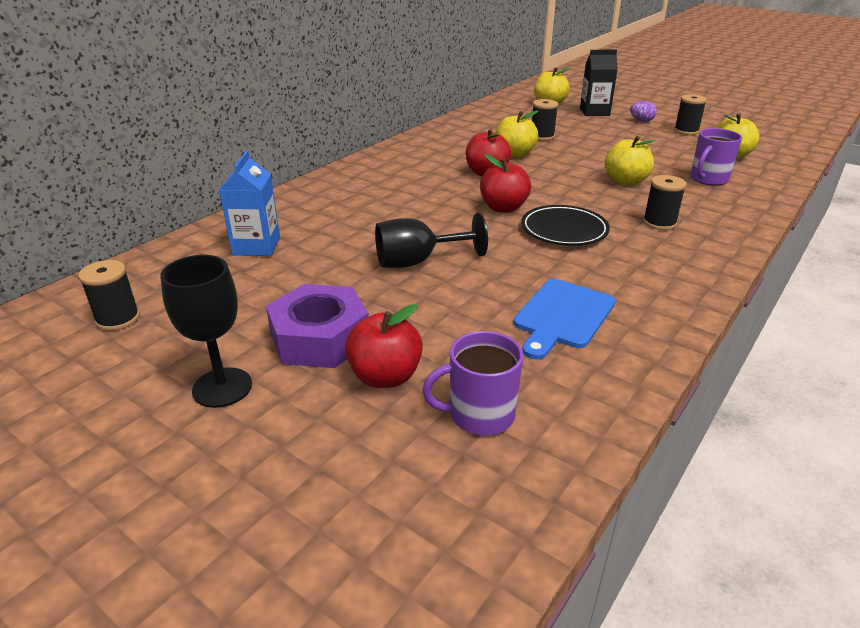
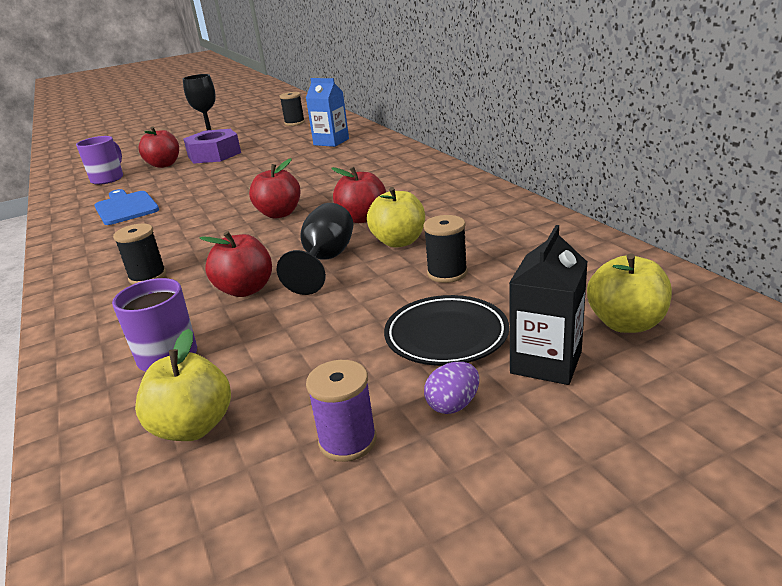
camera: 120 degrees right, 5 degrees down
black goblet [375,213,488,268] -> black goblet moved to [277,203,353,295]
black plate [521,205,610,246] -> black plate moved to [384,295,509,366]
yellow apple [605,136,656,186] -> red apple [200,231,272,297]
black spool [674,94,707,135] -> purple spool [306,360,377,462]

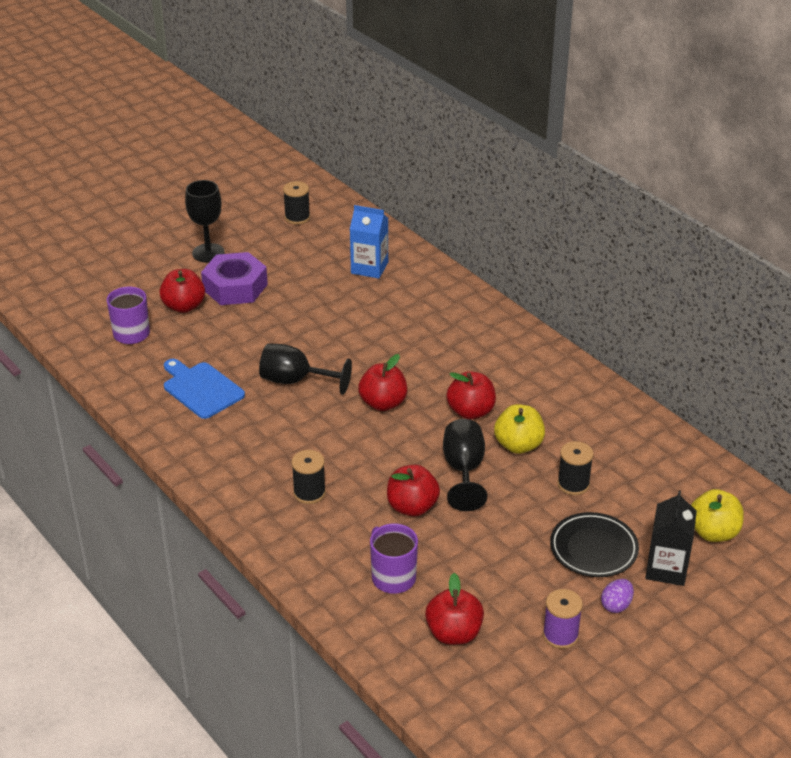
camera: 15 degrees left, 10 degrees up
yellow apple [135,329,231,441] -> red apple [425,573,484,645]
none -> black goblet [259,343,352,395]

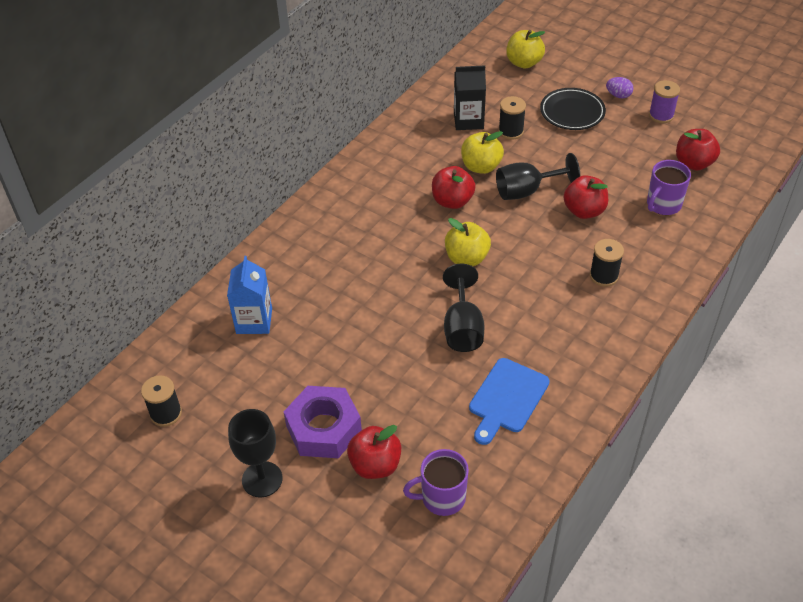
camera: 105 degrees left, 10 degrees up
red apple [358,354,407,411] -> yellow apple [445,218,491,266]
black carton [645,490,697,586] -> black carton moved to [454,65,486,130]

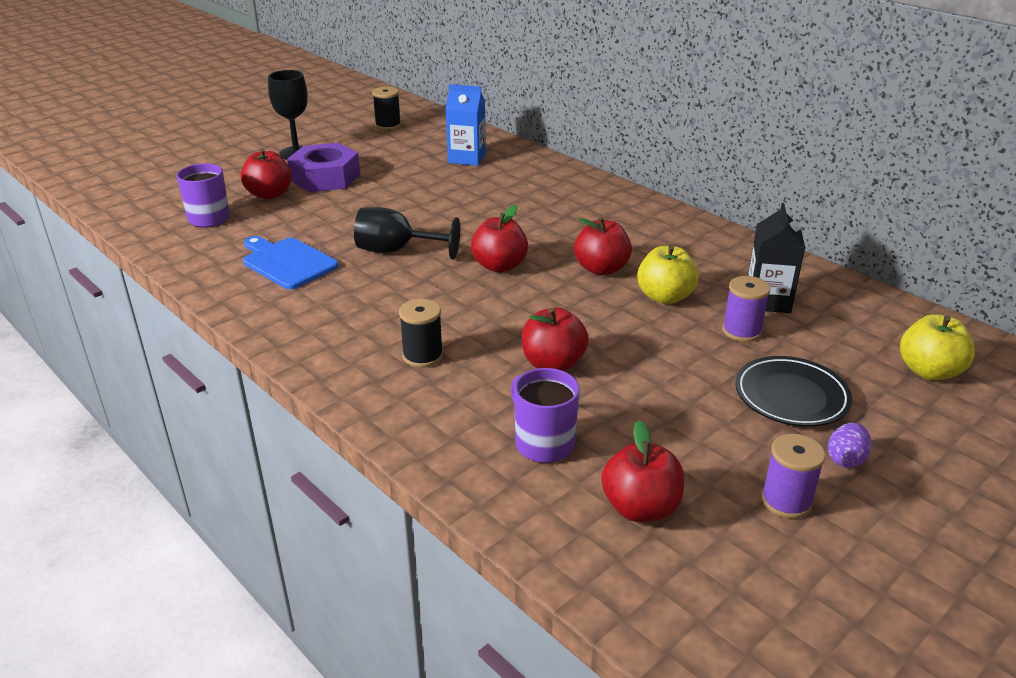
camera: 100 degrees right, 15 degrees down
yellow apple [445,218,491,266] -> red apple [471,205,528,273]
black goblet [496,153,580,200] -> none
black spool [499,96,526,140] -> purple spool [722,276,770,342]

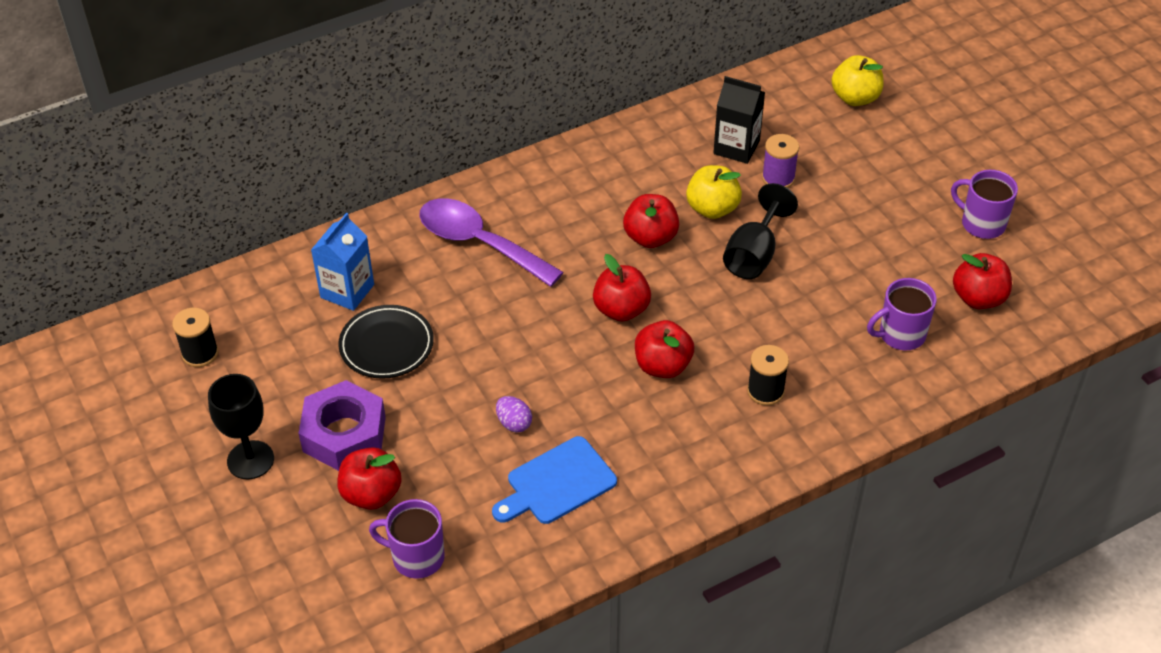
camera: 75 degrees left, 15 degrees up
black goblet [354,207,460,259] -> black goblet moved to [723,183,798,279]
red apple [522,308,589,371] -> red apple moved to [635,320,694,378]
black plate [735,356,852,427] -> black plate moved to [338,305,434,379]
purple spool [761,434,826,519] -> purple mug [951,170,1018,239]
purple egg [828,423,871,468] -> purple egg moved to [496,396,532,432]
none -> purple spoon [419,198,564,287]

